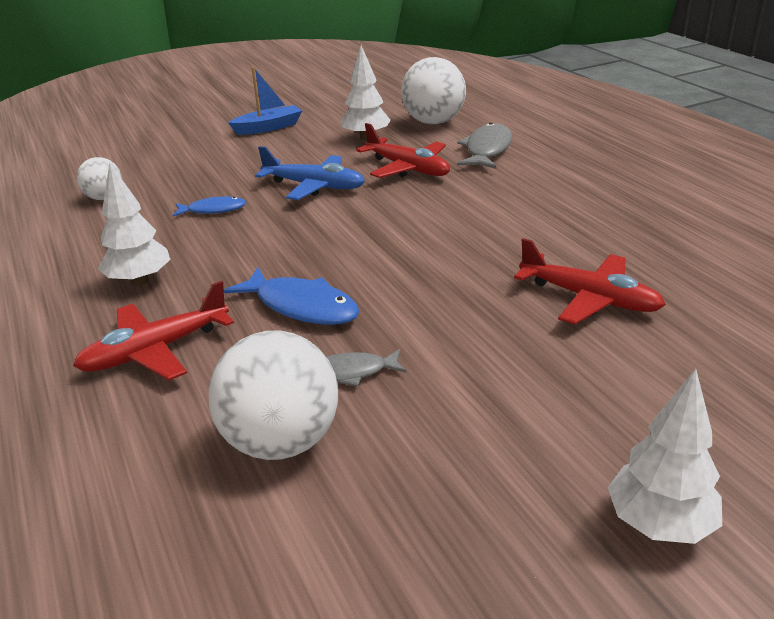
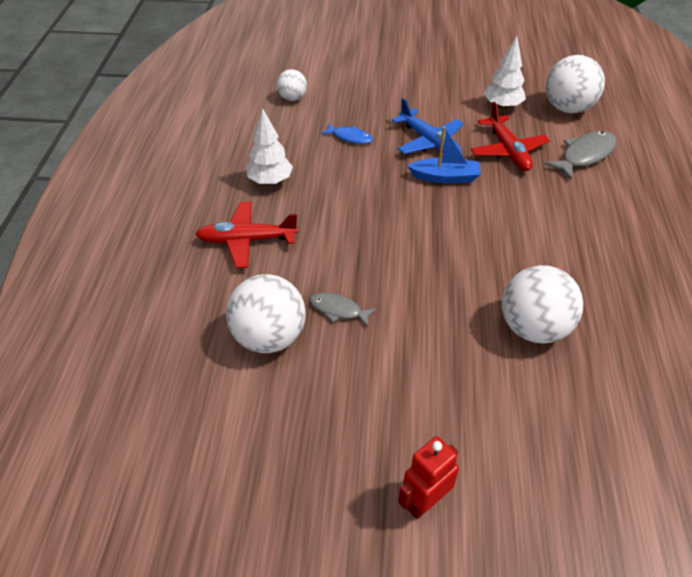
camera: 30 degrees right, 15 degrees up
blue fish [224,267,360,325] -> none
blue boat [228,67,302,135] -> blue boat moved to [407,126,481,183]
red plane [514,238,666,324] -> white ball [502,265,583,344]
white tree [608,369,722,544] -> red robot [398,436,459,519]

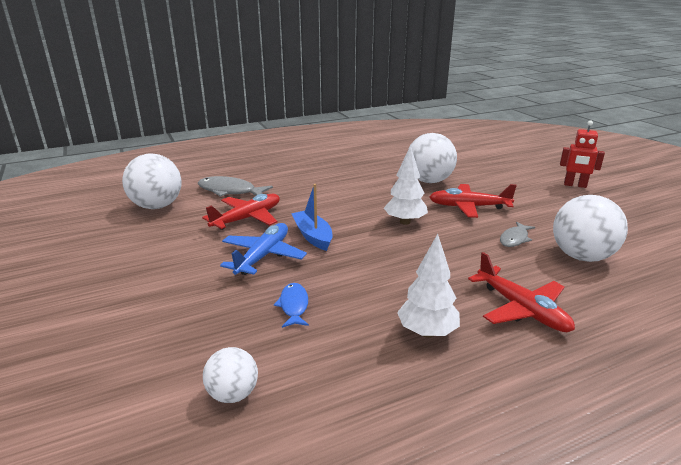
camera: 120 degrees left, 20 degrees down
grey fish [310,292,377,327] -> grey fish turned 45 degrees clockwise [500,221,535,247]
white tree [484,36,526,110] -> white tree moved to [384,145,428,225]
none -> red plane [429,184,517,218]

